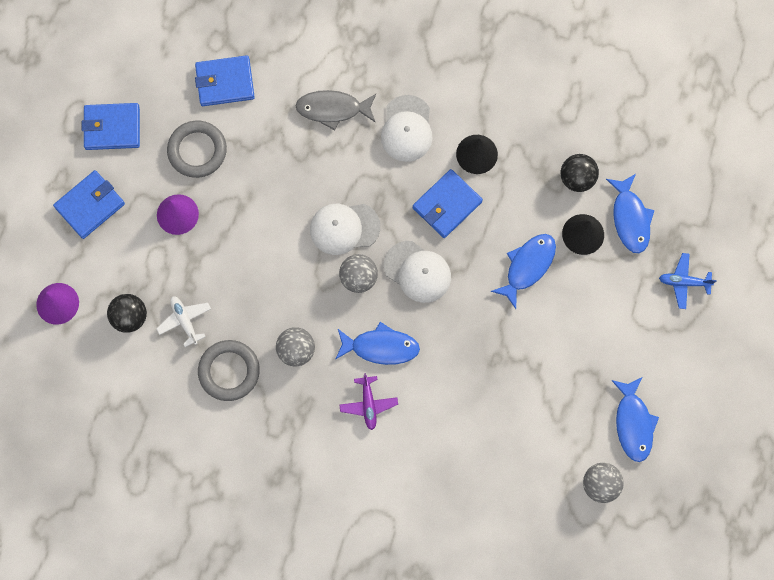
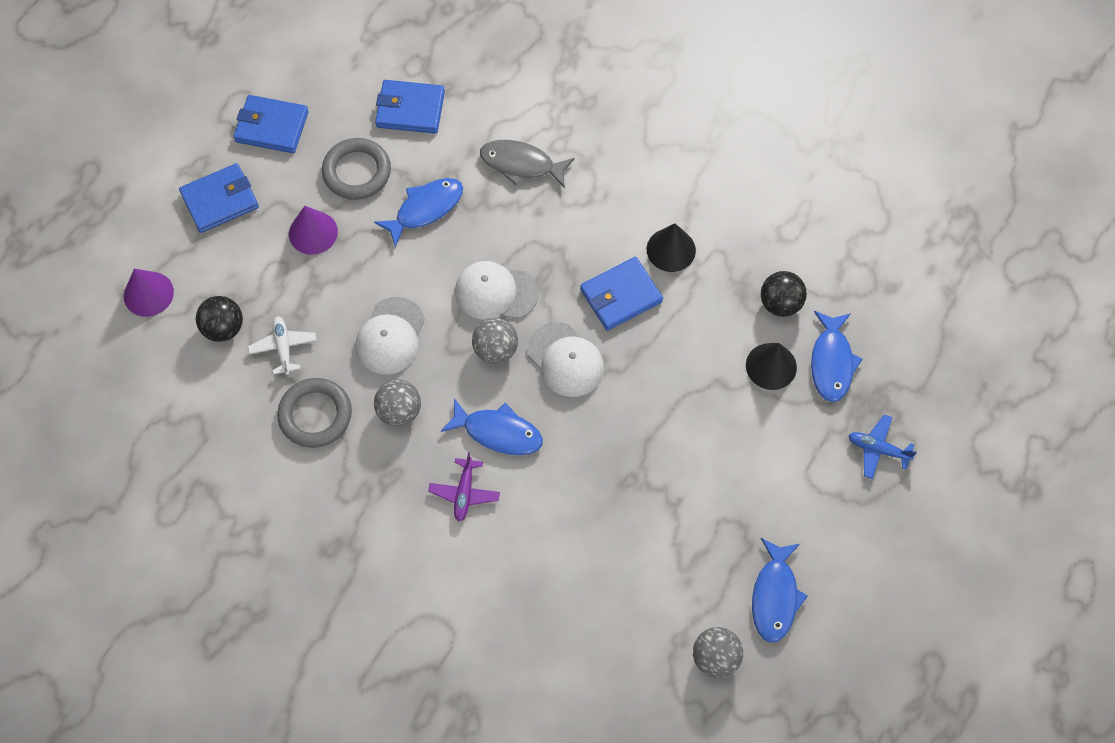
camera: 15 degrees right, 10 degrees down
white cap [381,95,433,162] -> white cap moved to [356,297,425,375]
blue fish [491,234,556,309] -> blue fish moved to [374,178,463,248]

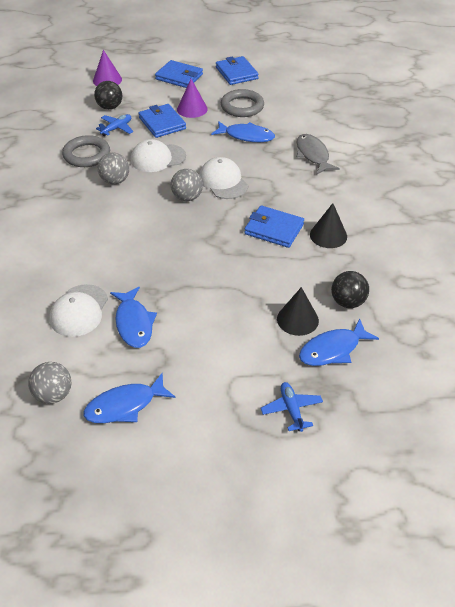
camera: 55 degrees right, 20 degrees down
white plane [248,316,317,375] -> blue plane [96,114,133,136]
blue wallet [375,80,445,134] -> blue wallet moved to [139,104,186,138]
purple plane [428,452,500,521] -> none
blue fish [441,398,543,455] -> blue fish moved to [110,287,157,348]
white cap [527,322,604,397] -> white cap moved to [49,284,108,337]

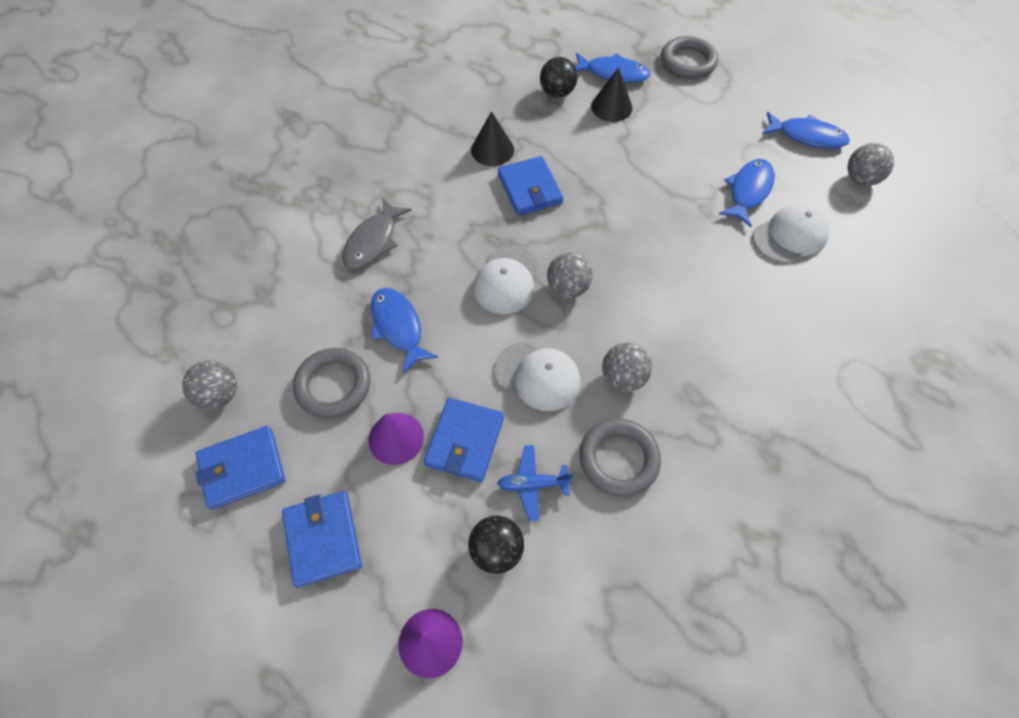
camera: 135 degrees left, 15 degrees up
blue wallet [216,56,259,85] -> blue wallet turned 45 degrees clockwise [196,426,285,510]
blue plane [261,382,323,432] -> grey ring [661,36,718,79]
none -> grey ball [182,360,237,410]

